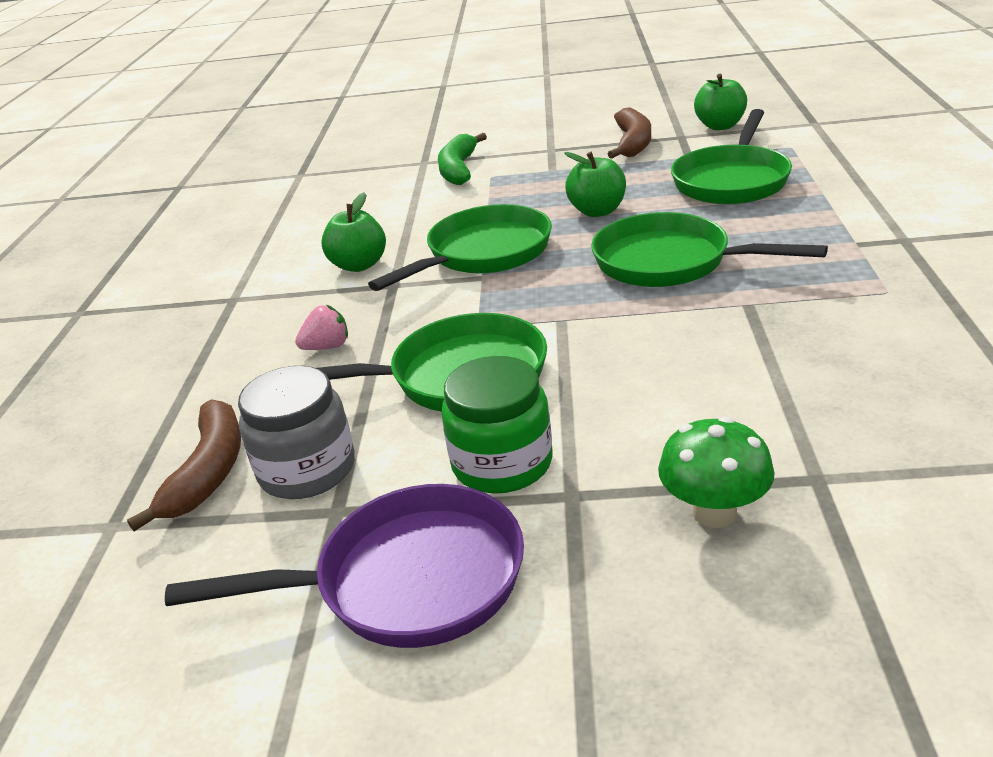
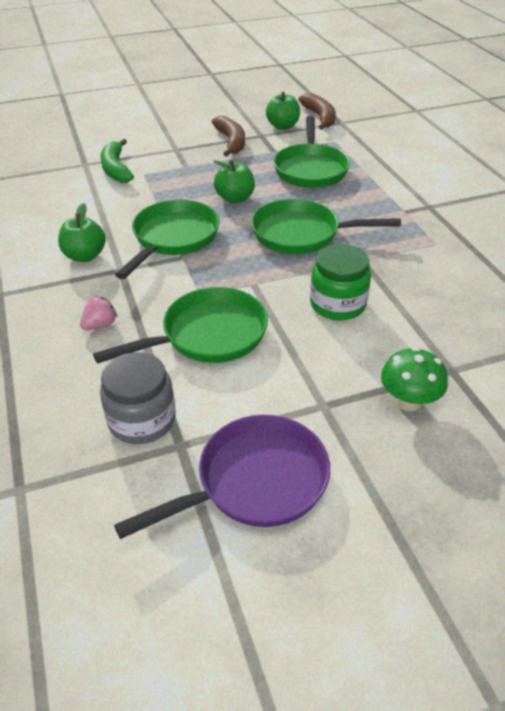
camera: 25 degrees left, 10 degrees up
brown banana [127,399,241,531] -> brown banana moved to [298,93,336,130]
green jar [441,356,553,494] -> green jar moved to [310,244,371,320]

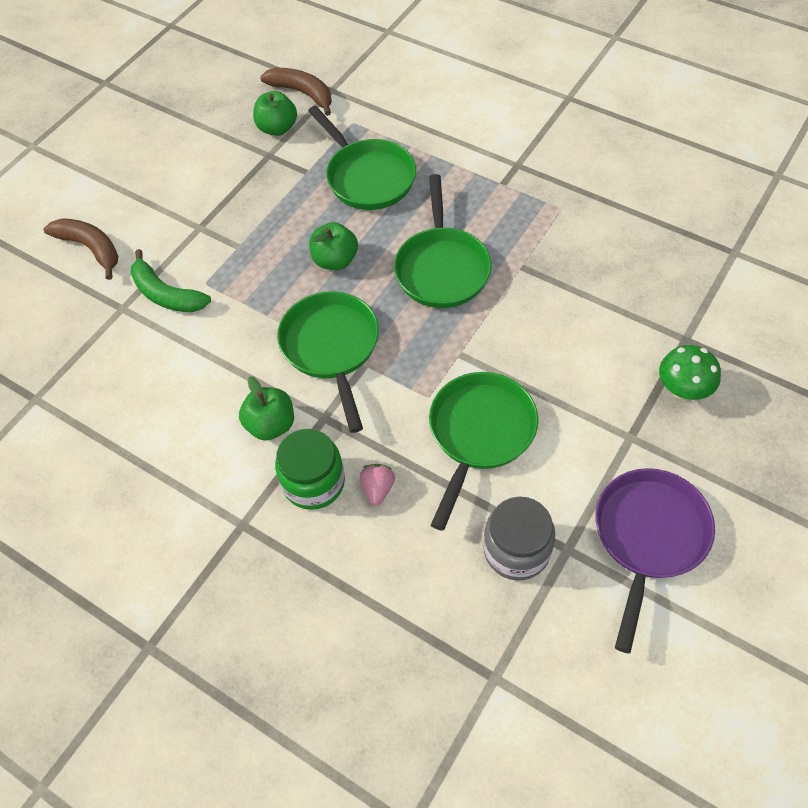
camera: 35 degrees left, 15 degrees up
brown banana [212,116,245,157] -> brown banana moved to [44,218,118,280]
green pan [251,199,401,254] -> green pan turned 60 degrees counterclockwise [394,174,491,308]
green jar [310,244,371,320] -> green jar moved to [275,429,345,510]

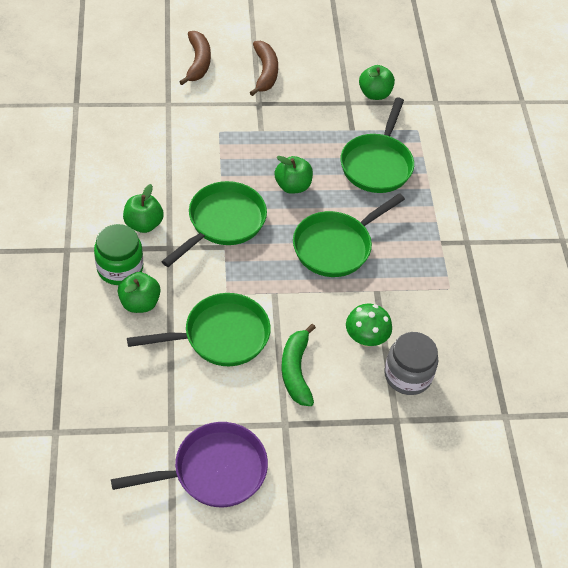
camera: 45 degrees right, 5 degrees down
green banana [131,249,211,312] -> green banana moved to [281,324,316,406]
brown banana [260,68,332,116] -> brown banana moved to [250,41,278,96]
pink strawberry [360,464,395,506] -> green apple [118,272,161,313]
grey jar [484,497,555,581] -> grey jar moved to [384,332,438,395]
green mushroom [659,345,721,400] -> green mushroom moved to [346,304,392,347]

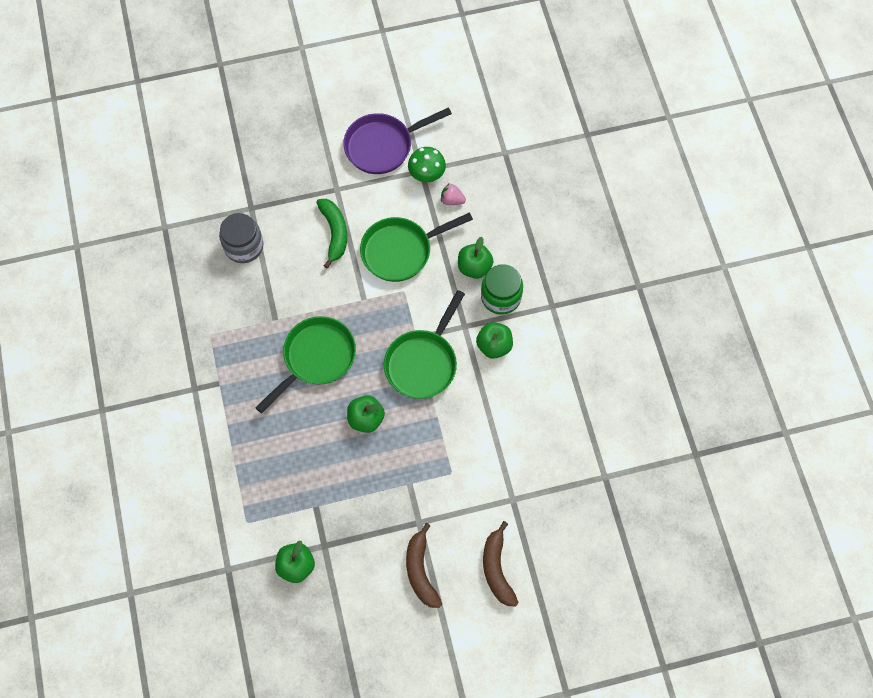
camera: 175 degrees right, 15 degrees up
green pan [341,97,414,193] -> none
green mushroom [346,304,392,347] -> green mushroom moved to [408,147,446,182]
none -> pink strawberry [441,183,466,205]

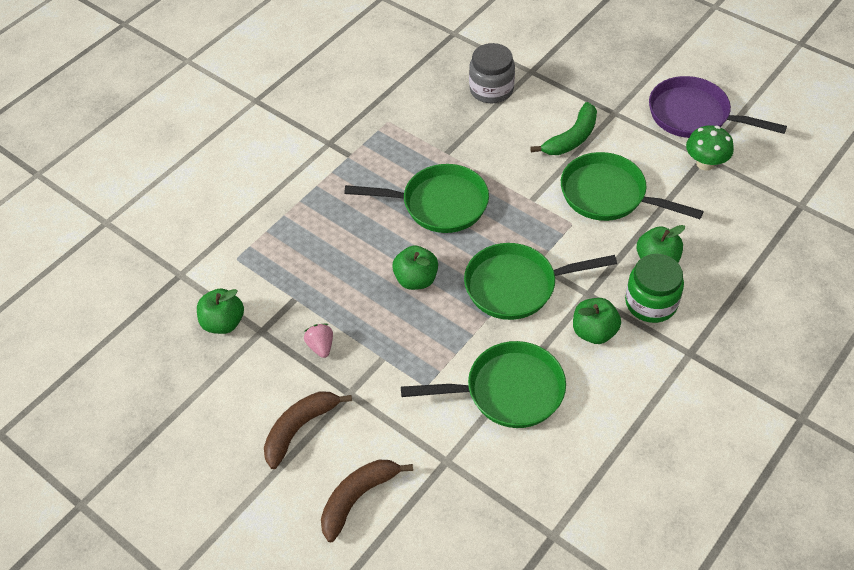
camera: 55 degrees right, 15 degrees down
pink strawberry [441,183,466,205] -> pink strawberry moved to [304,324,333,358]
none -> green pan [401,341,566,428]

